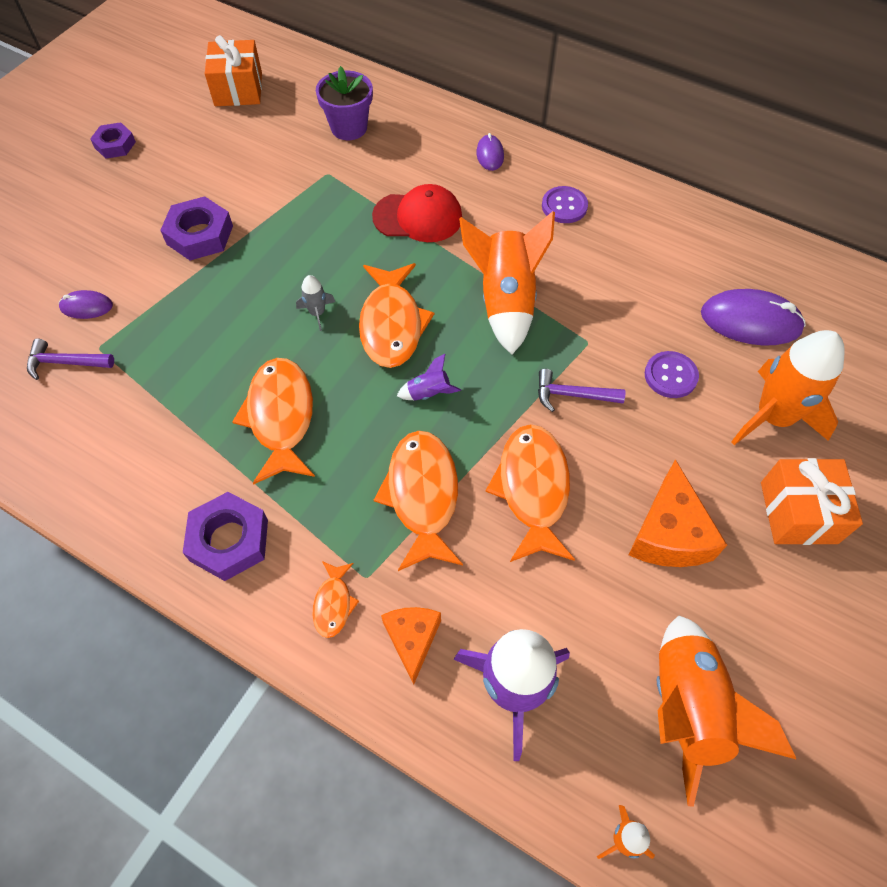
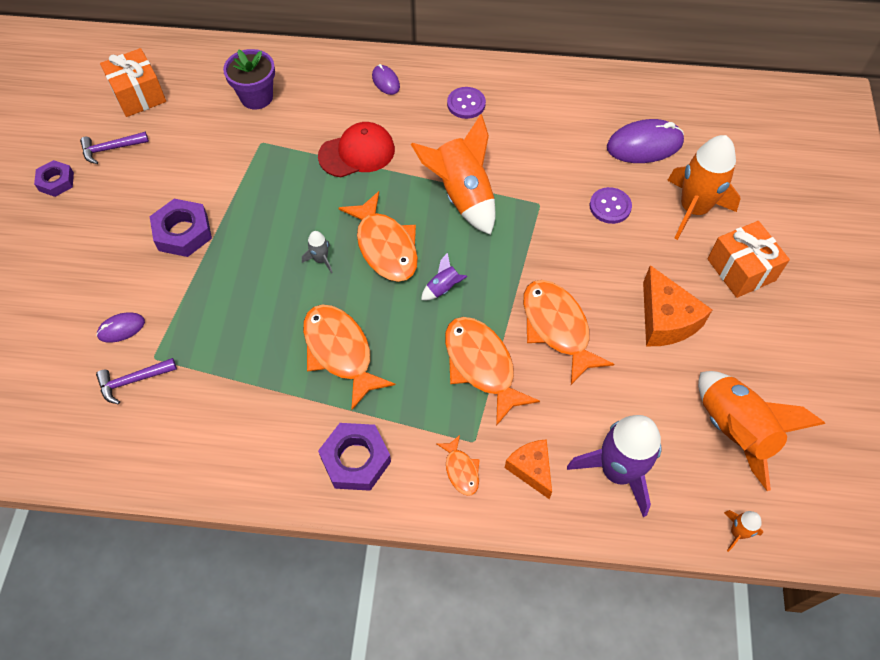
camera: 25 degrees left, 0 degrees up
purple hammer [538,369,625,412] -> purple hammer moved to [80,132,149,164]

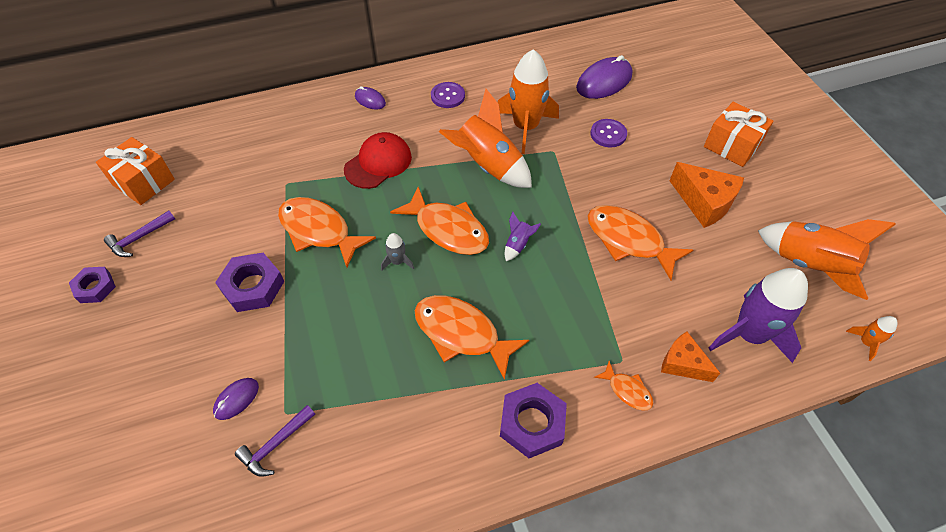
camera: 25 degrees left, 5 degrees down
purple flower pot [223,49,275,109] -> none
orange fish [445,317,540,426] -> orange fish moved to [278,197,376,267]
orange rocket [667,135,740,240] -> orange rocket moved to [498,49,559,154]

